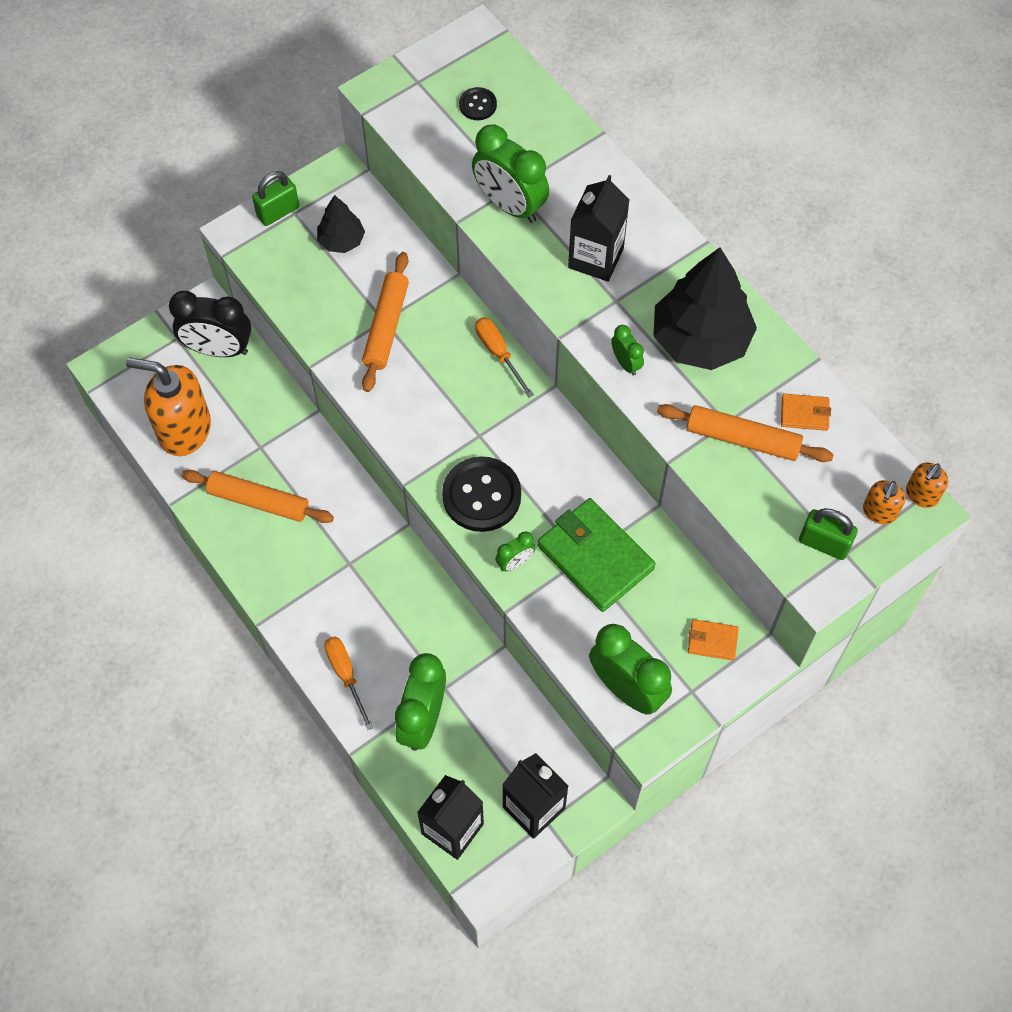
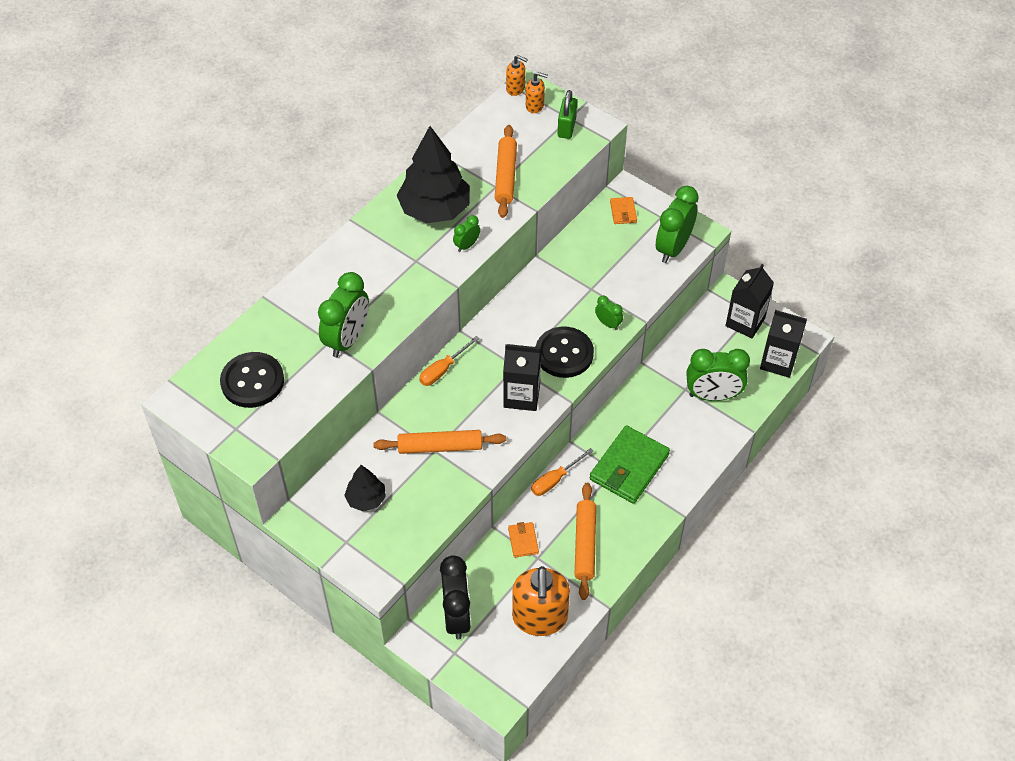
camera: 105 degrees left, 10 degrees down
green padlock [252,171,299,226] -> none
orange screwdriver [324,637,373,730] -> orange screwdriver moved to [531,448,593,496]
black button [459,87,497,120] -> black button [220,352,284,408], size x1.98
green wallet [538,498,656,612] -> green wallet moved to [590,425,670,504]
black carton [568,175,630,282] -> black carton moved to [503,344,541,411]
orange wallet [781,394,831,431] -> orange wallet moved to [508,522,539,557]

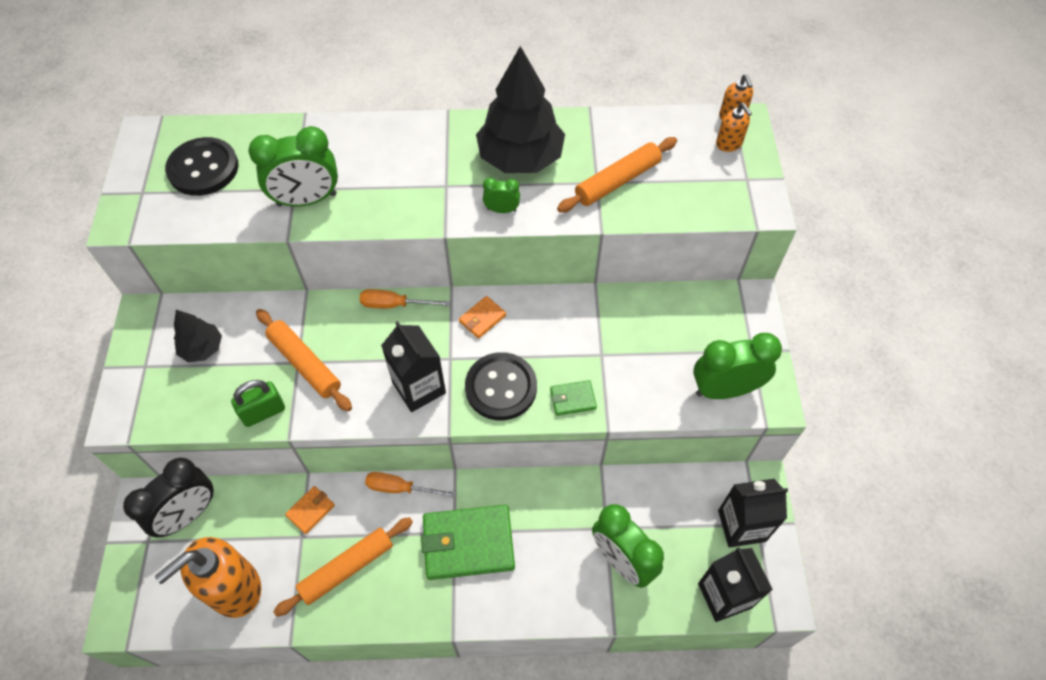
camera: 50 degrees right, 5 degrees up
green padlock [558,90,577,139] -> green padlock moved to [231,380,285,427]
green clock [595,296,623,330] -> green wallet [550,380,597,416]
orange wallet [610,197,637,224] -> orange wallet moved to [459,296,506,339]

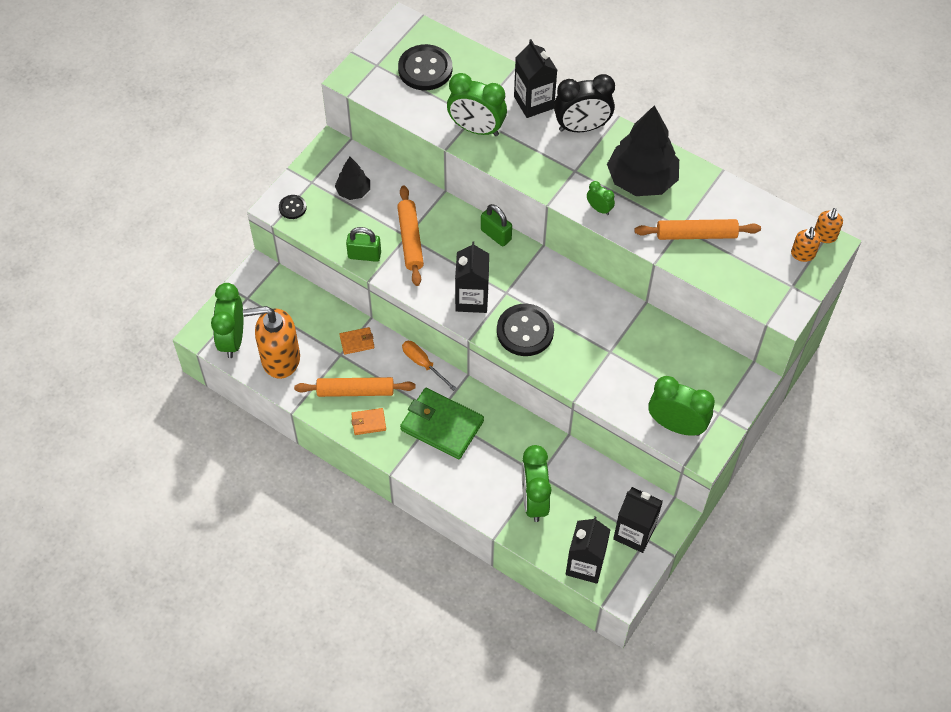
camera: 35 degrees right, 0 degrees up
black clock [123,458,214,537] -> black clock moved to [554,74,615,132]
orange screwdriver [360,289,450,308] -> green padlock [481,204,512,246]
orange wallet [459,296,506,339] -> orange wallet moved to [351,408,386,435]
green wallet [550,380,597,416] -> none
none -> green clock [211,283,243,358]
none -> black button [279,195,307,219]
none -> black carton [514,39,557,118]

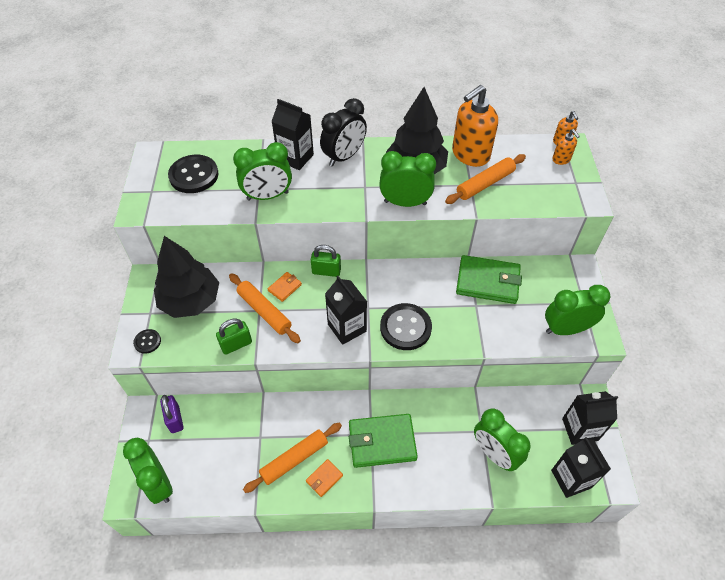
camera: 35 degrees left, 5 degrees down
orange soap dispenser [243,306,300,379] -> orange soap dispenser moved to [452,85,498,167]
black tree [335,157,370,200] -> black tree [154,236,219,318], size x1.93
orange wallet [339,327,375,354] -> orange wallet moved to [268,272,302,302]
orange screwdriver [402,341,457,391] -> none
green clock [587,181,615,215] -> green clock [379,151,436,207], size x2.07
none -> purple padlock [160,395,184,433]
none -> green wallet [456,255,522,304]

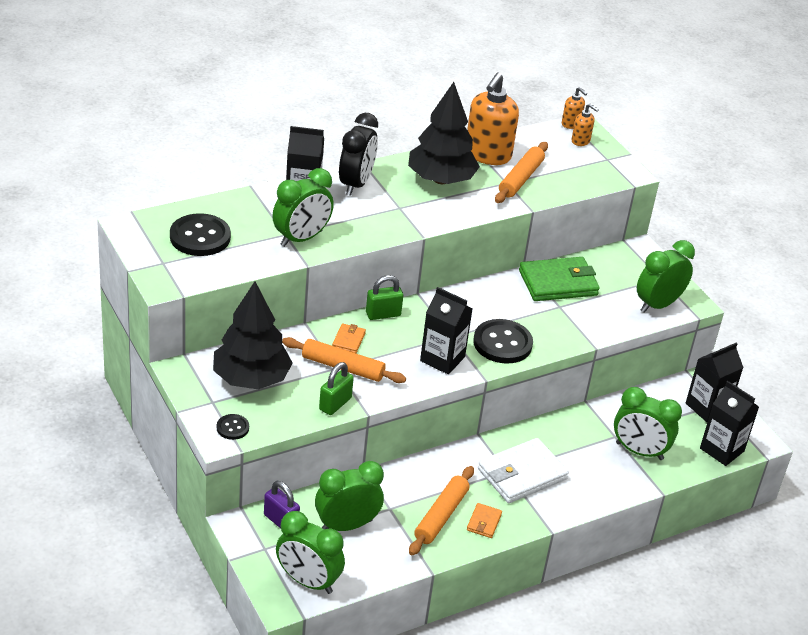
camera: 30 degrees left, 15 degrees down
green wallet [349,414,418,468] -> white wallet [478,438,569,503]
green clock [379,151,436,207] -> green clock moved to [315,461,384,531]

